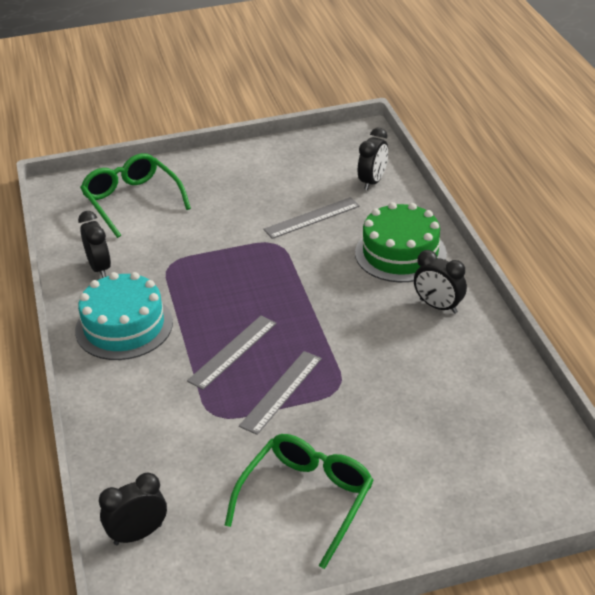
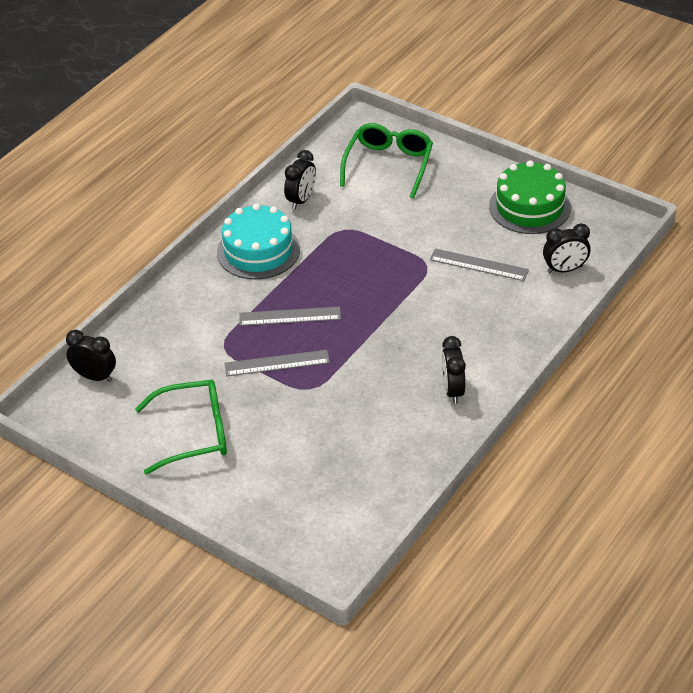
camera: 50 degrees right, 5 degrees up
green cake [355,202,447,282] -> green cake moved to [489,160,571,234]

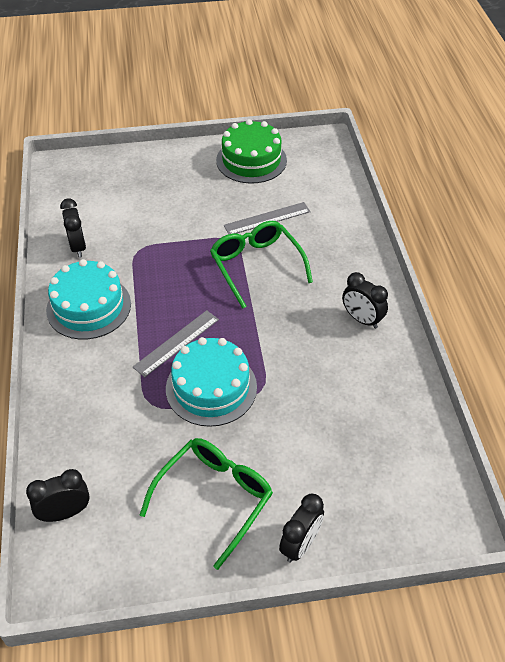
camera: 45 degrees left, 5 degrees up
grey ruler [225,350,330,376] -> turquoise cake [166,337,257,427]
green glasses [340,123,433,198] -> green glasses moved to [210,221,313,309]
black clock [543,223,591,273] -> black clock moved to [279,494,324,563]

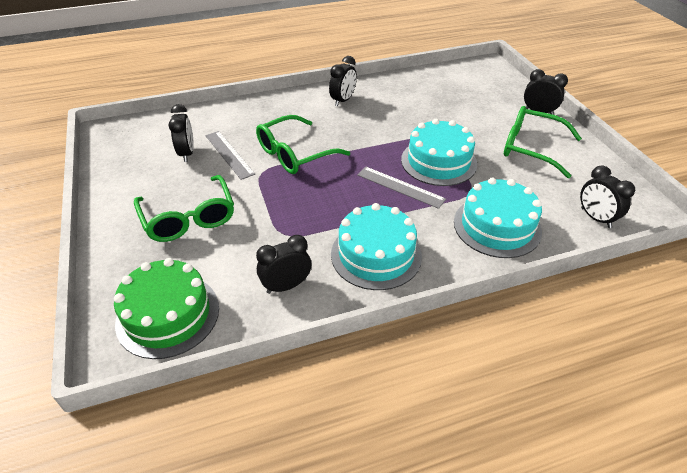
camera: 100 degrees left, 5 degrees down
green cake [216,119,287,184] -> green cake moved to [114,258,219,359]
none -> green glasses [134,175,234,242]
none -> black clock [169,104,194,162]
none -> turquoise cake [454,178,542,258]

